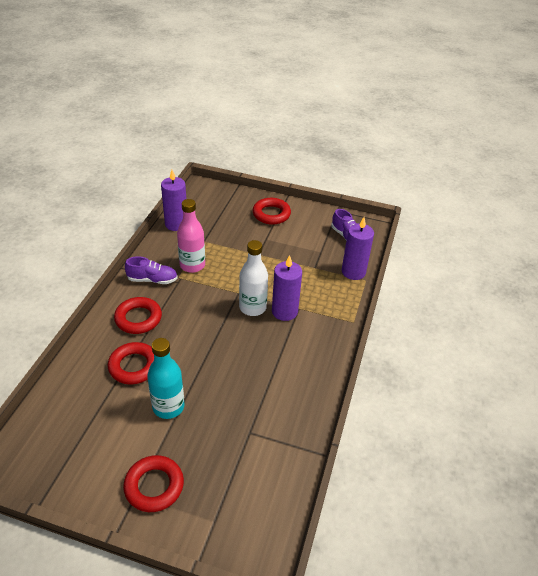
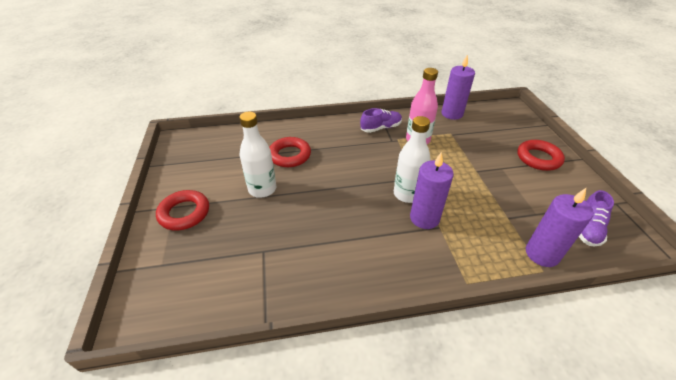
camera: 65 degrees right, 0 degrees up
red ring [114,297,162,334] -> none
purple shoe [125,256,178,284] -> purple shoe turned 90 degrees counterclockwise [360,108,402,133]
turquoise bottle [147,338,185,419] -> white bottle [239,112,277,198]

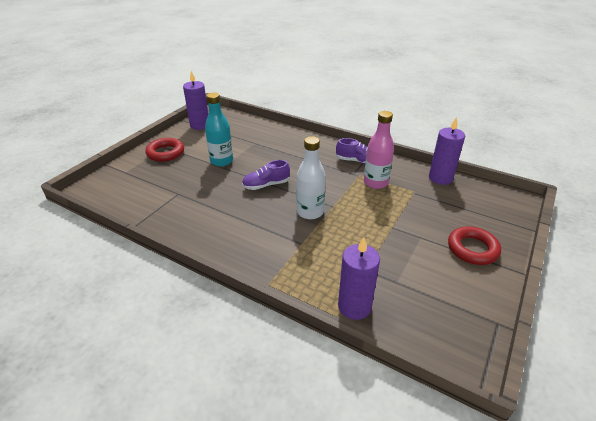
camera: 40 degrees right, 5 degrees down
white bottle [239,112,277,198] -> turquoise bottle [205,92,233,166]
red ring [269,137,311,167] -> none
purple candle [410,152,454,229] -> purple candle moved to [183,71,209,130]
purple shoe [579,190,614,247] -> purple shoe moved to [242,160,290,190]

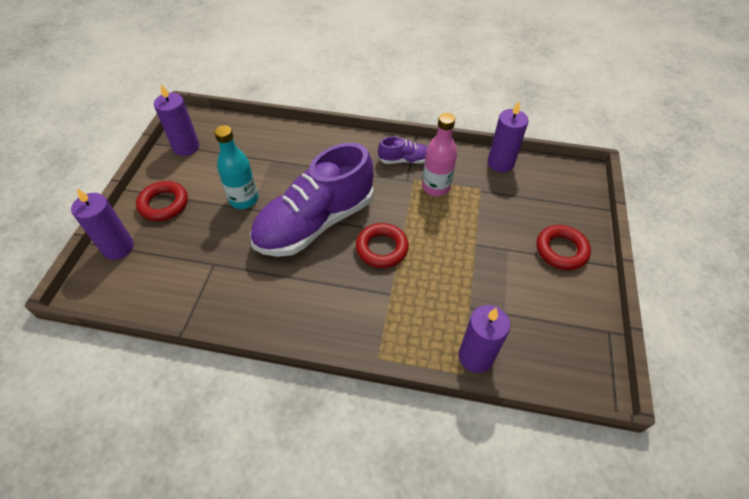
camera: 20 degrees left, 15 degrees up
purple shoe [242,160,290,190] -> purple shoe [250,143,374,257], size x2.33
white bottle [296,136,326,219] -> red ring [356,223,409,268]
none -> purple candle [71,188,134,260]

